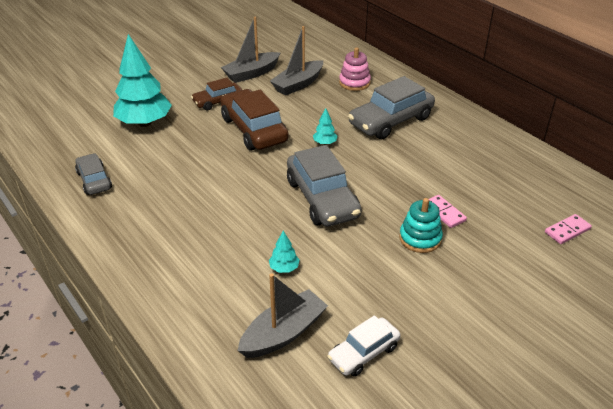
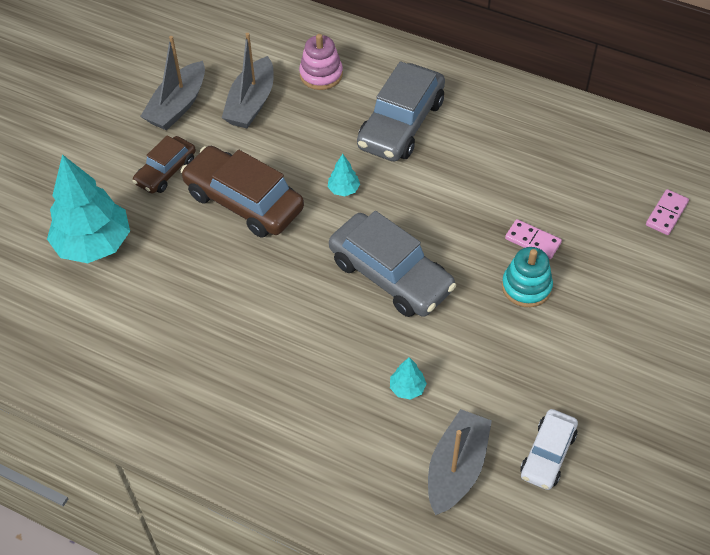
camera: 25 degrees left, 15 degrees up
grey car [75,153,112,195] -> none

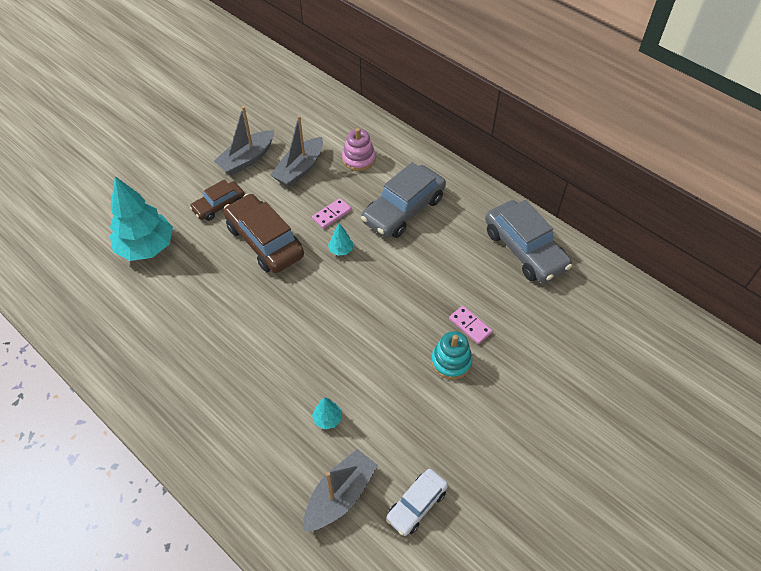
camera: 15 degrees right, 0 degrees up
grey car [329,211,456,317] -> grey car moved to [485,200,572,283]
pink domino [646,189,689,235] -> pink domino moved to [312,198,352,229]

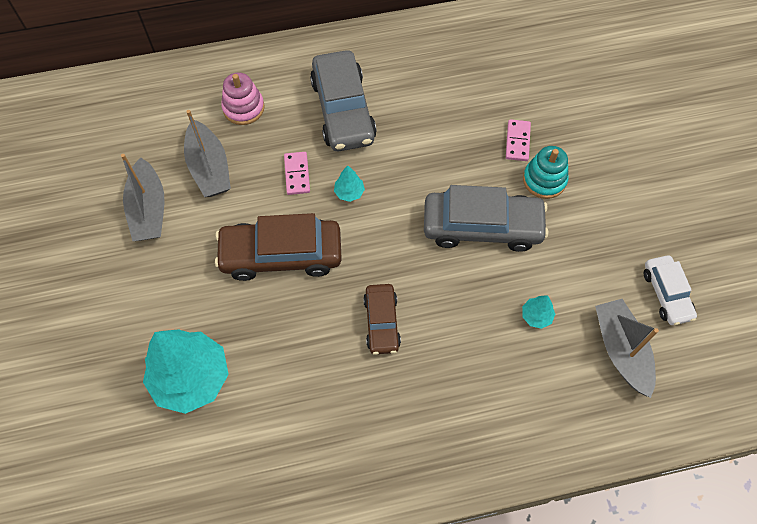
camera: 55 degrees left, 10 degrees up
brown car [189,179,244,221] -> brown car moved to [363,284,401,355]
pink domino [449,306,492,344] -> pink domino turned 75 degrees counterclockwise [506,119,531,161]
grey car [485,200,572,283] -> grey car moved to [424,185,549,252]

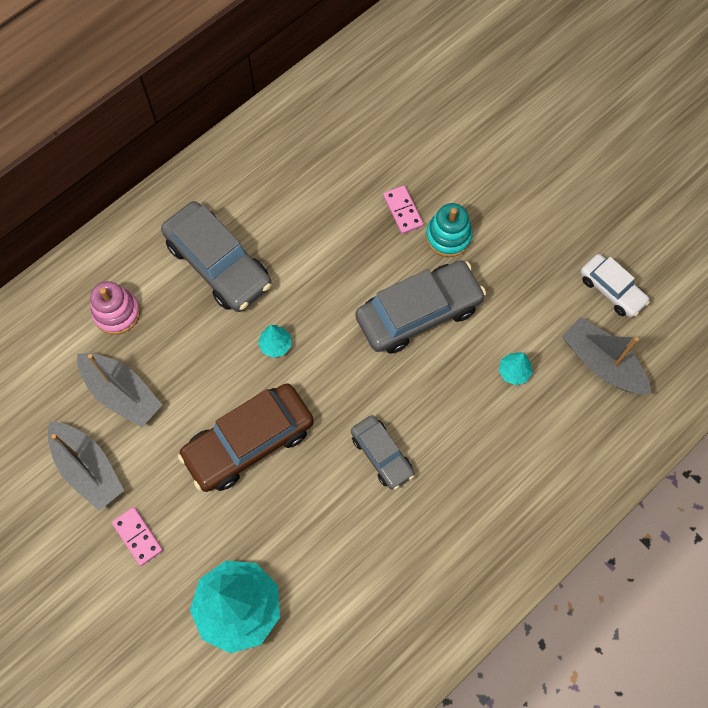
camera: 30 degrees left, 5 degrees up
pink domino [284,152,310,195] -> pink domino moved to [112,507,163,566]
brown car [363,284,401,355] -> grey car [351,415,414,490]

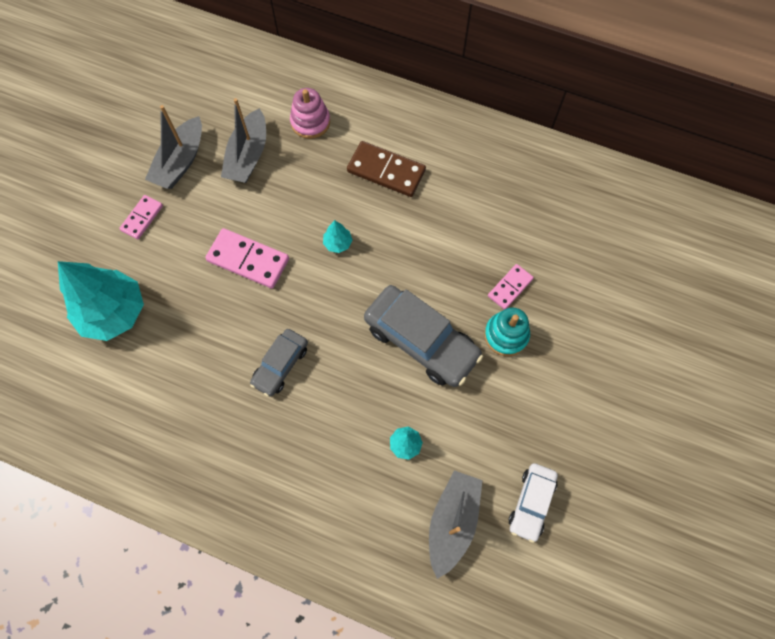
camera: 65 degrees right, 0 degrees up
grey car [161,201,272,312] -> brown domino [347,141,426,197]
brown car [178,383,314,492] -> pink domino [205,228,289,289]

